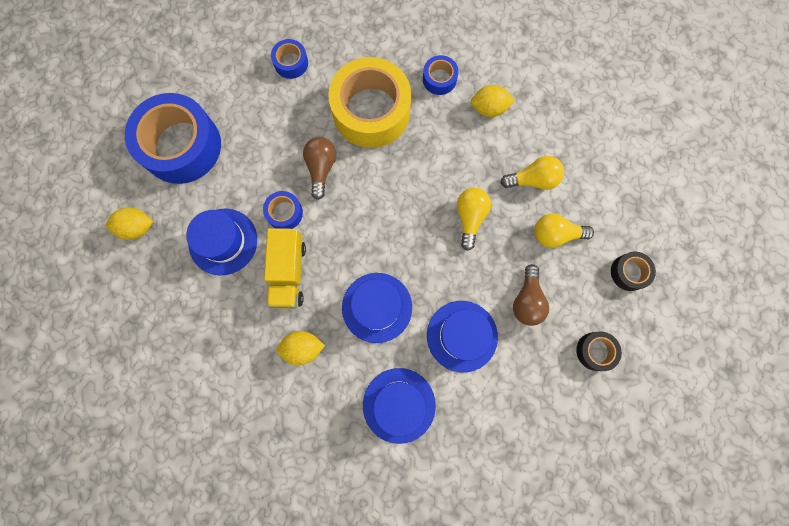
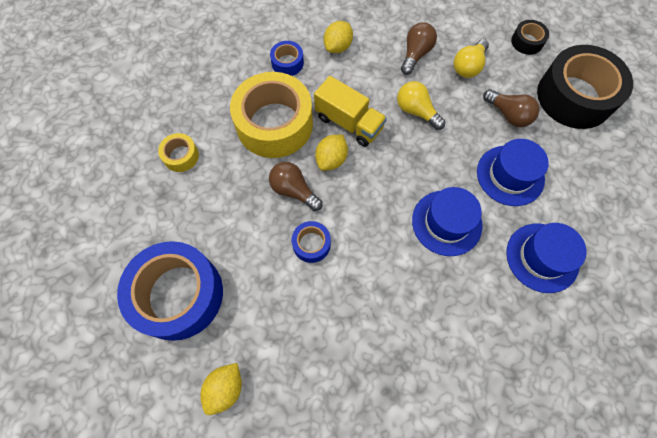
camera: 55 degrees left, 10 degrees down
blue hat [186,209,257,275] -> none
yellow truck [264,228,306,309] -> yellow truck moved to [314,76,387,147]
blue tape [271,39,308,79] -> yellow tape [158,133,199,172]
yellow lemon [276,331,325,365] -> yellow lemon moved to [315,135,348,171]
yellow light bulb [501,156,564,190] -> brown light bulb [401,22,437,75]
black tape [576,332,622,371] -> black tape [537,45,633,129], size x2.24

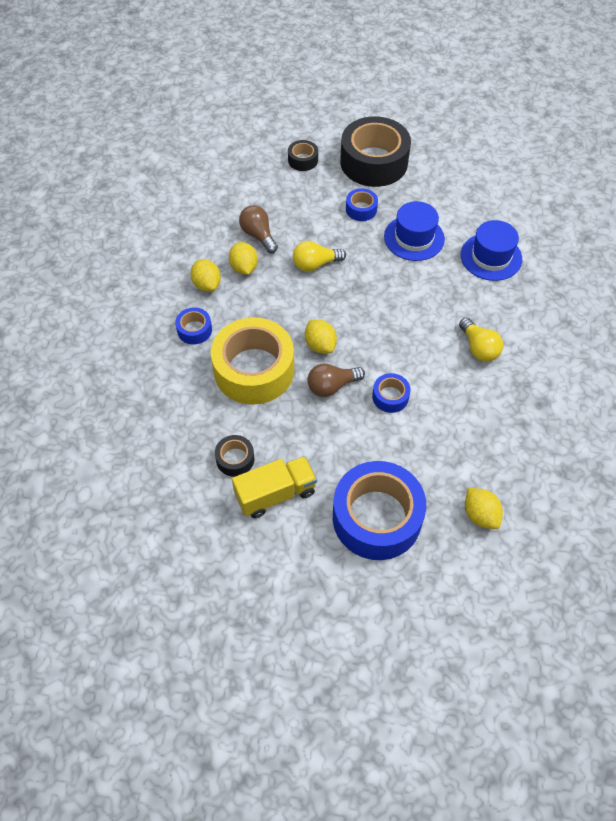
camera: 60 degrees left, 10 degrees down
yellow tape [158,133,199,172] -> black tape [215,435,254,477]
yellow truck [314,76,387,147] -> yellow truck moved to [232,456,317,518]
blue hat [412,187,483,256] -> none
yellow light bulb [454,39,489,78] -> yellow light bulb moved to [459,318,503,362]
brown light bulb [483,89,540,127] -> blue tape [346,188,378,221]
none -> yellow lemon [229,242,258,275]

